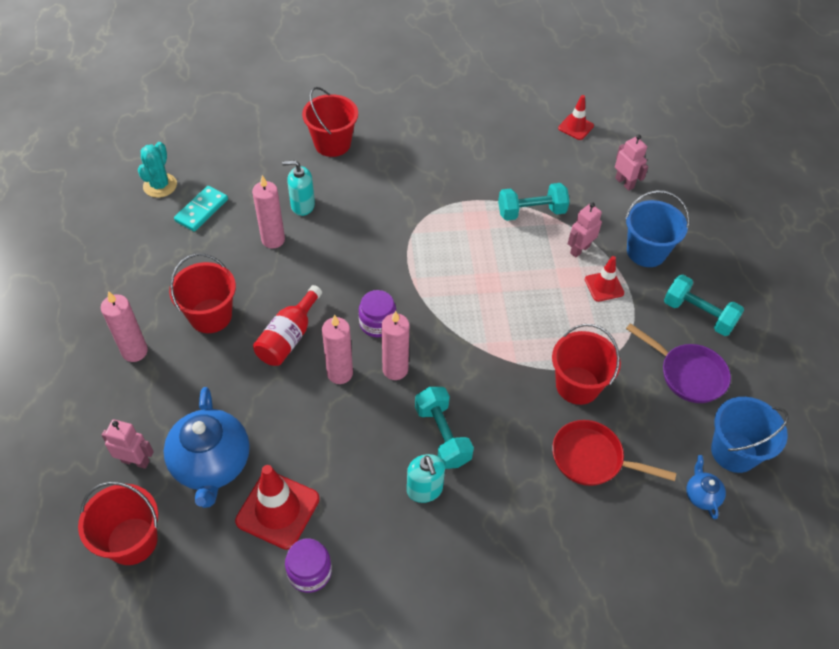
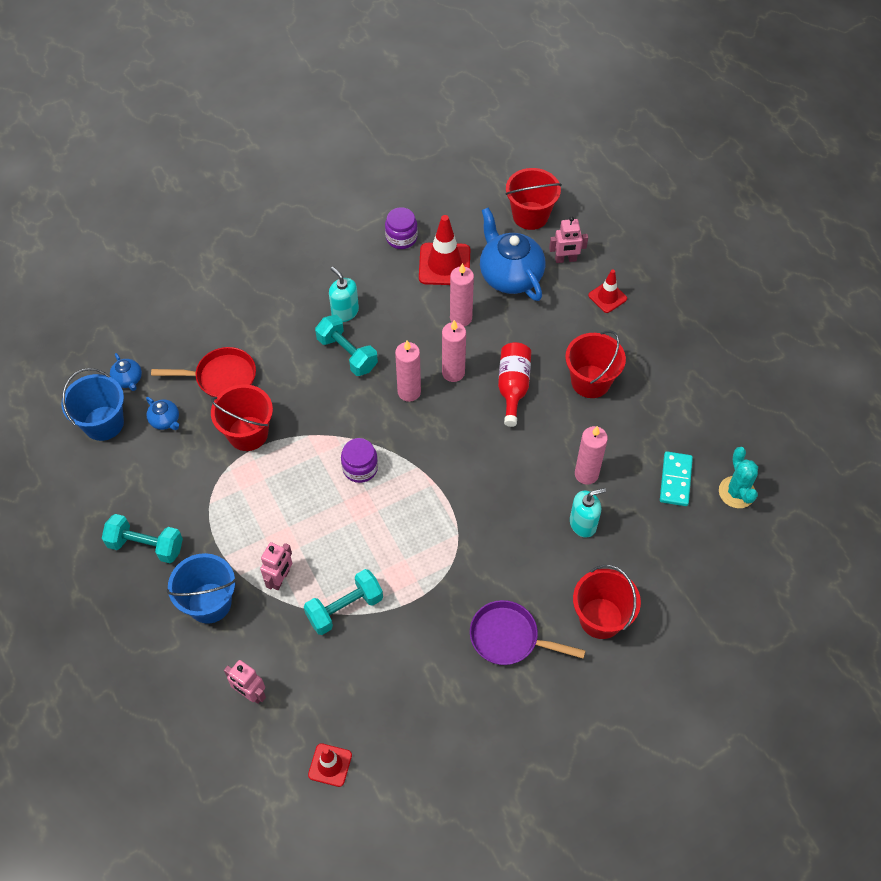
camera: 160 degrees right, 5 degrees up
pink candle [101,291,148,362] -> pink candle moved to [450,263,474,326]
purple jar [359,290,396,337] -> purple jar moved to [341,438,378,483]
red traffic cone [585,256,624,302] -> red traffic cone moved to [588,269,627,313]
purple pan [626,323,731,403] -> purple pan moved to [470,600,586,665]
none -> blue teapot [146,397,179,430]

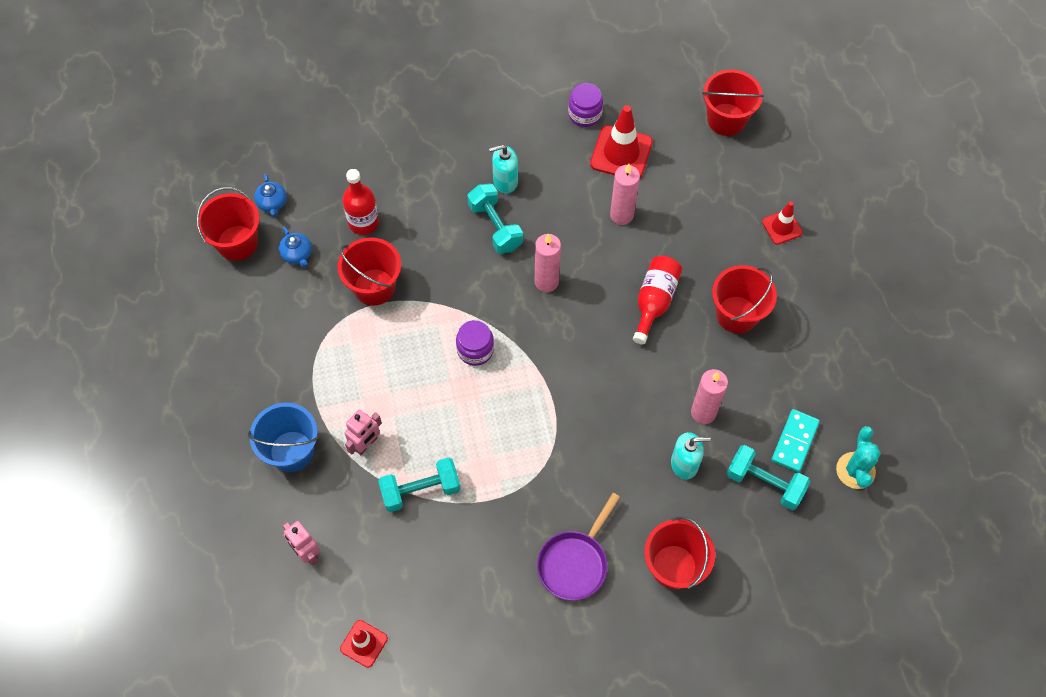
camera: 15 degrees right, 5 degrees up
blue bucket [61,368,124,441] -> red bucket [196,187,260,261]
turquoise dumbbell [102,514,183,563] -> turquoise dumbbell moved to [727,445,810,510]
red pan [151,347,256,397] -> red bottle [342,169,379,235]
turquoise soap dispenser [329,267,359,322] -> turquoise soap dispenser turned 75 degrees counterclockwise [489,145,518,194]
pink candle [442,320,466,382] -> none
purple pan [470,600,586,665] -> purple pan turned 90 degrees counterclockwise [537,493,620,601]
blue teapot [480,207,545,301] -> none
pink robot [549,216,588,263] -> none

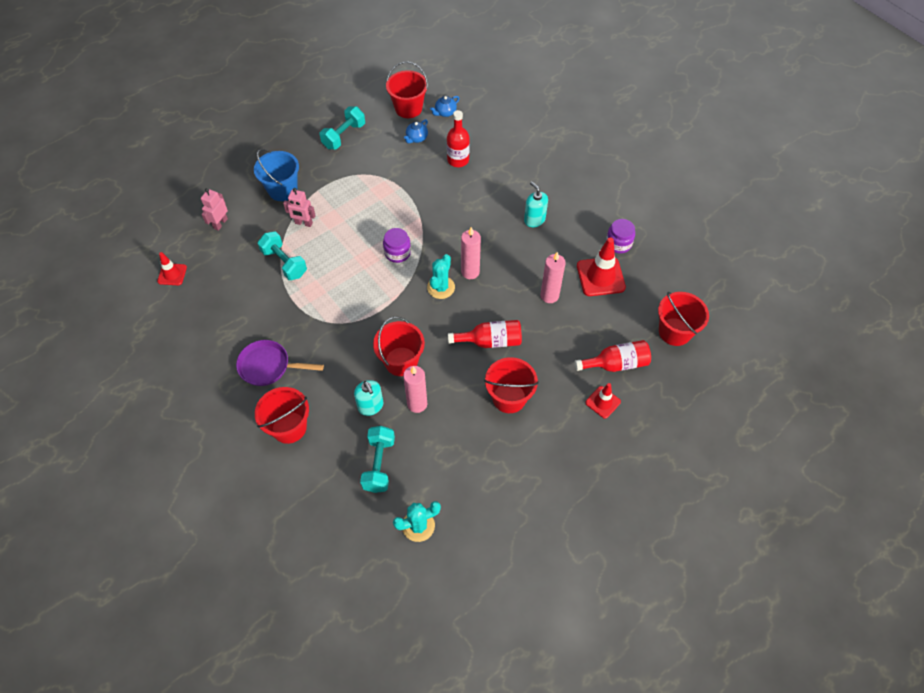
camera: 65 degrees right, 5 degrees down
red bucket [337,237,401,306] -> red bucket moved to [373,317,425,376]
turquoise dumbbell [467,183,523,254] -> turquoise dumbbell moved to [320,106,365,149]
turquoise domino [771,409,820,472] -> none
none -> turquoise cactus [427,254,455,299]
none -> red bottle [575,340,651,372]

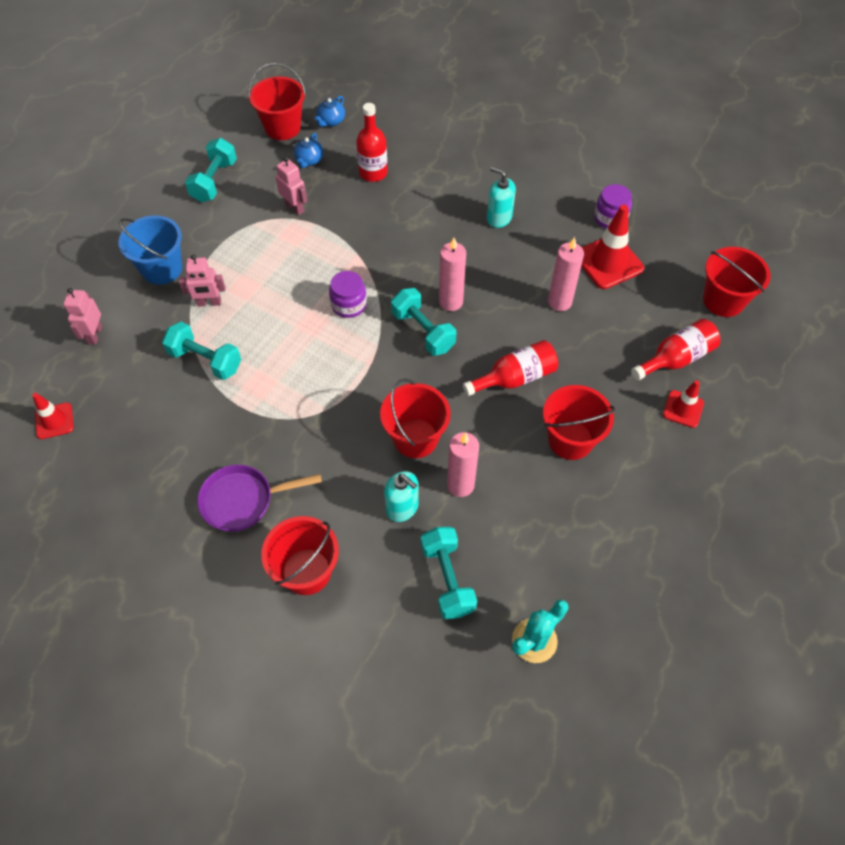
camera: 20 degrees left, 0 degrees up
turquoise cactus [427,254,455,299] -> turquoise dumbbell [391,288,456,356]
none -> pink robot [276,157,307,215]

